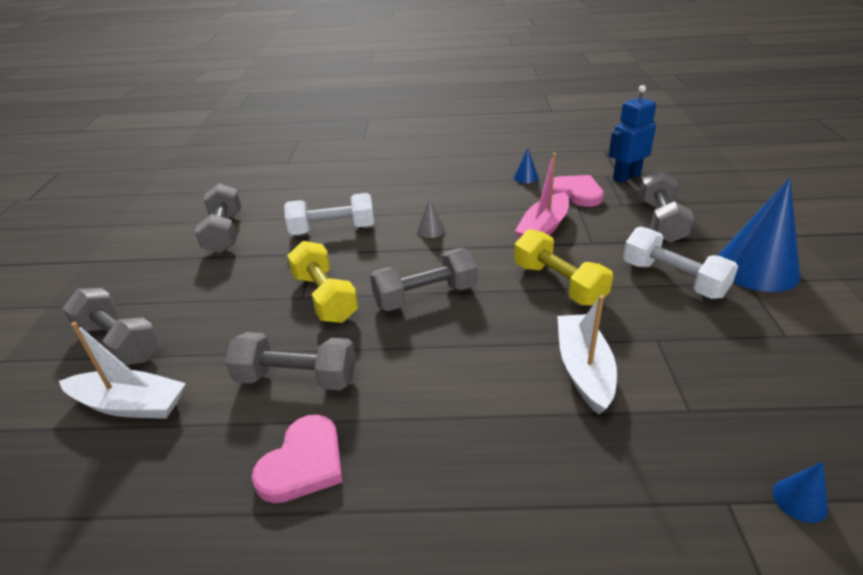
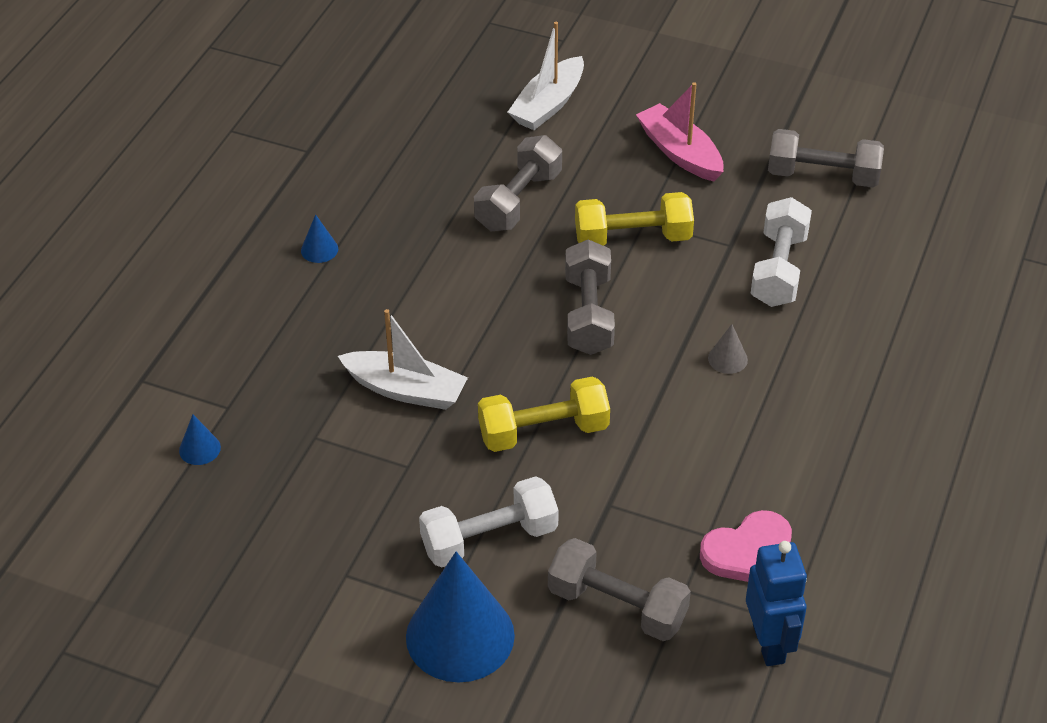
camera: 110 degrees right, 10 degrees up
grey dumbbell [62,288,160,365] -> none
pink heart [252,414,343,503] -> none
blue cone [514,149,539,183] -> blue cone moved to [301,214,338,263]
pink boat [515,153,569,238] -> pink boat moved to [636,82,724,181]

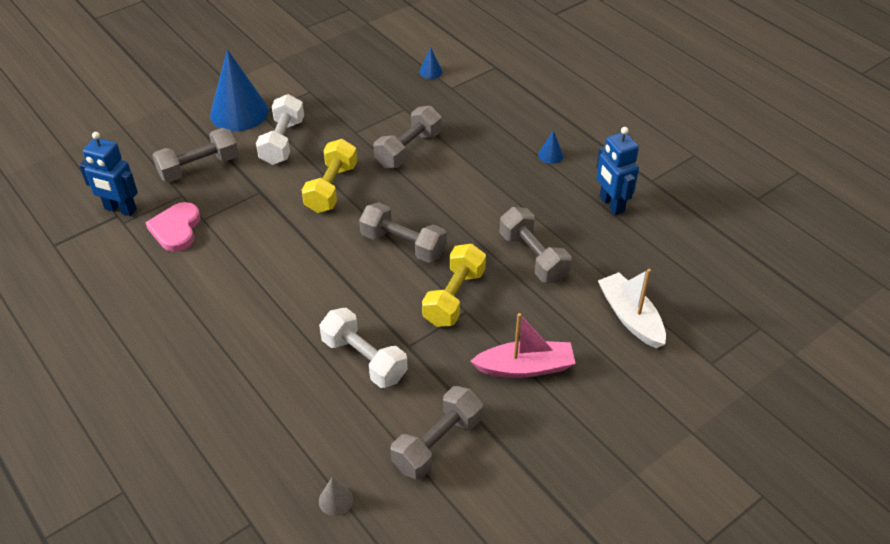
camera: 120 degrees right, 0 degrees up
white boat [338,309,468,410] -> grey dumbbell [374,106,442,168]
grey cone [708,324,748,374] -> grey cone moved to [319,477,353,516]
none -> blue robot [596,127,639,215]

